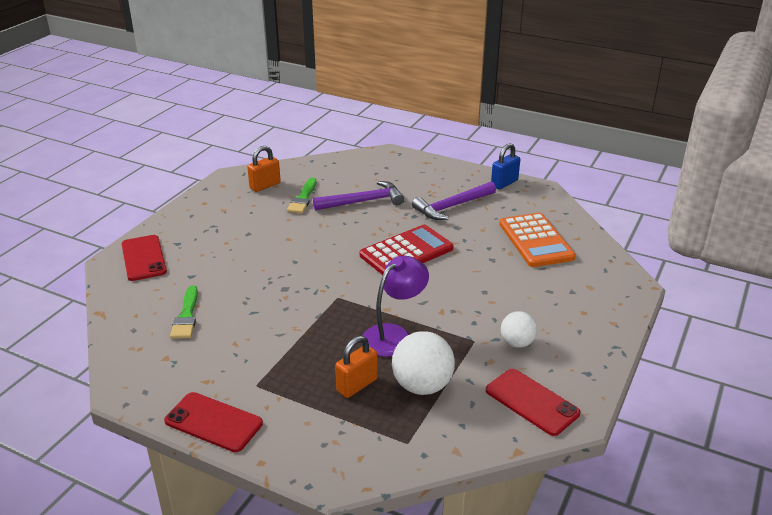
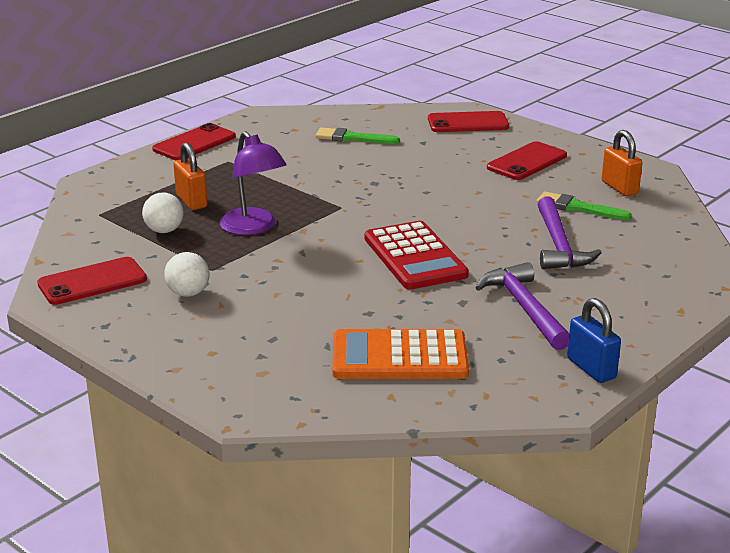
camera: 105 degrees right, 5 degrees down
white ball [392,331,455,395] -> white ball [142,193,184,233], size x0.62
none -> red phone [487,141,567,180]

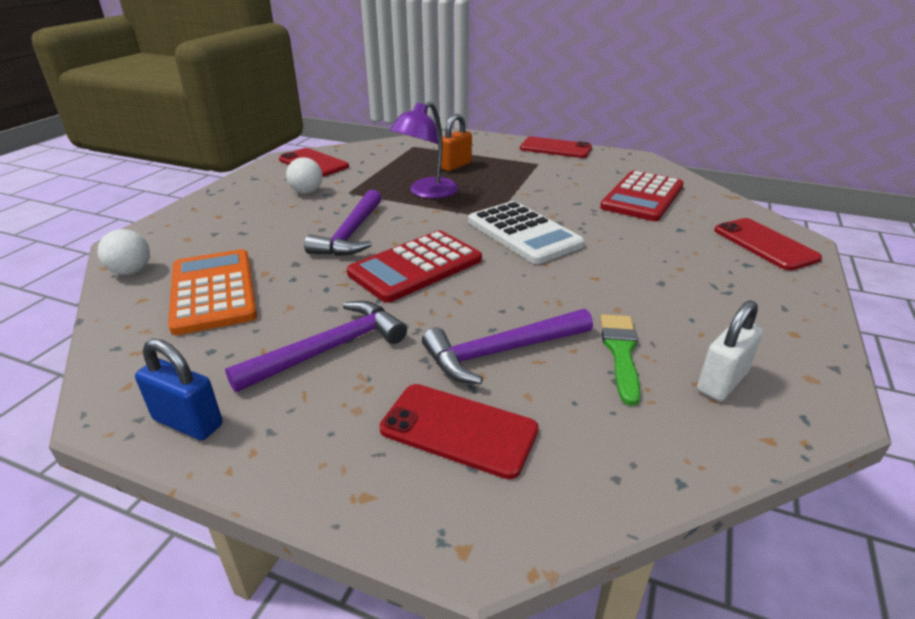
camera: 70 degrees right, 5 degrees up
white ball [142,193,184,233] -> white ball moved to [97,229,150,275]
green brush [315,127,400,144] -> red calculator [600,171,684,221]
red phone [487,141,567,180] -> red phone moved to [379,384,539,479]
blue padlock [567,298,621,383] -> blue padlock turned 75 degrees clockwise [135,339,223,440]
orange padlock [602,130,642,196] -> white padlock [697,300,763,401]
none -> purple hammer [304,190,381,256]
none -> white calculator [468,201,585,264]

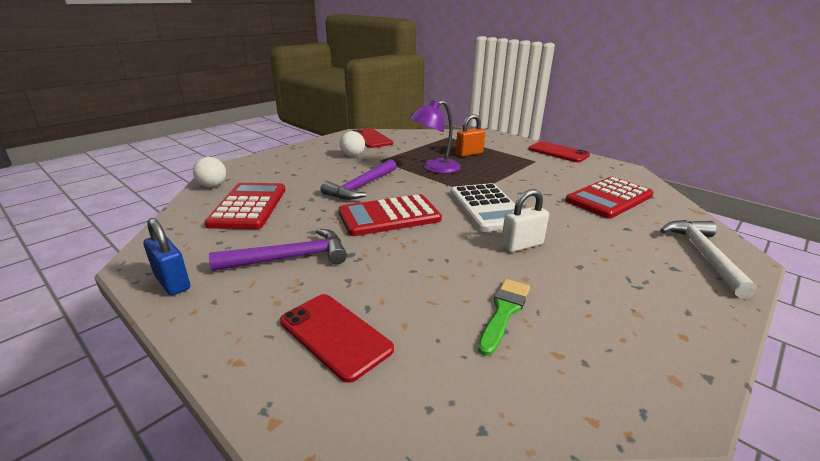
camera: 20 degrees right, 5 degrees down
orange calculator [168,249,257,335] -> red calculator [204,183,285,229]
purple hammer [422,309,593,384] -> none
white padlock [697,300,763,401] -> white padlock moved to [501,189,549,252]
red phone [714,218,822,270] -> white hammer [660,220,758,298]

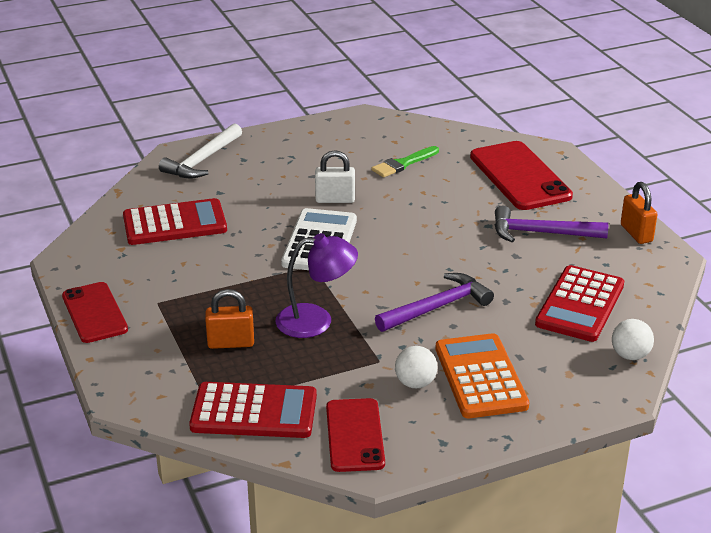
camera: 155 degrees left, 5 degrees up
blue padlock [143,218,190,295] -> orange padlock [621,182,658,244]
red phone [280,294,394,383] -> red phone [470,141,573,210], size x1.53
red calculator [338,194,442,236] -> red calculator moved to [189,382,317,438]
none -> orange calculator [435,333,530,418]

